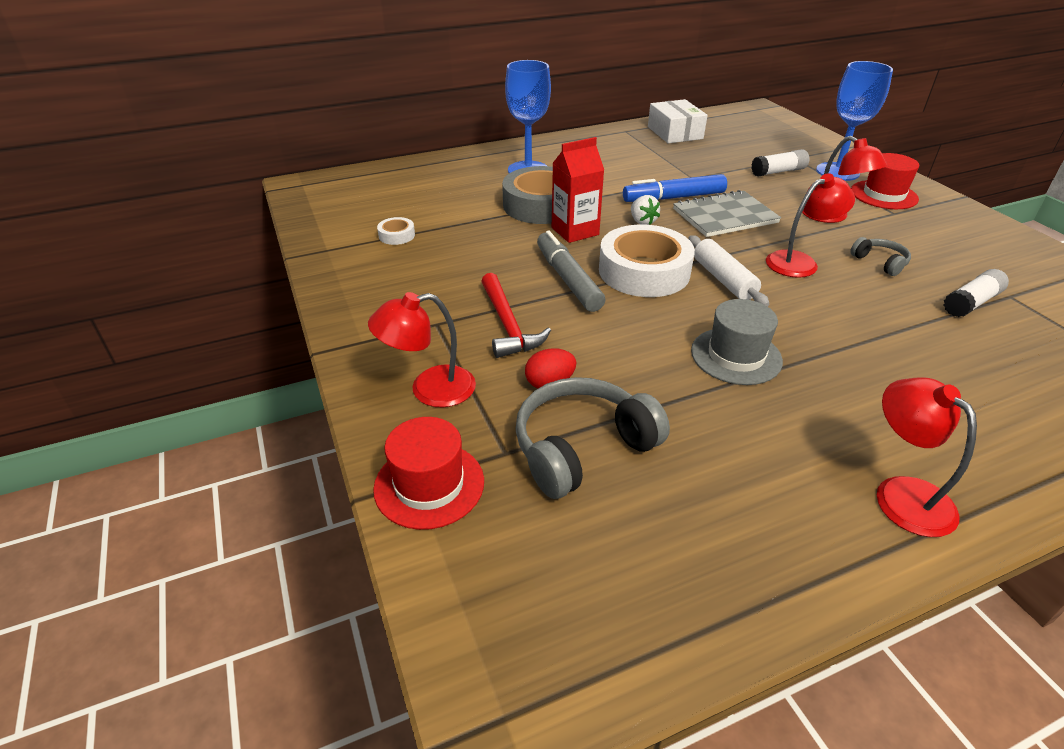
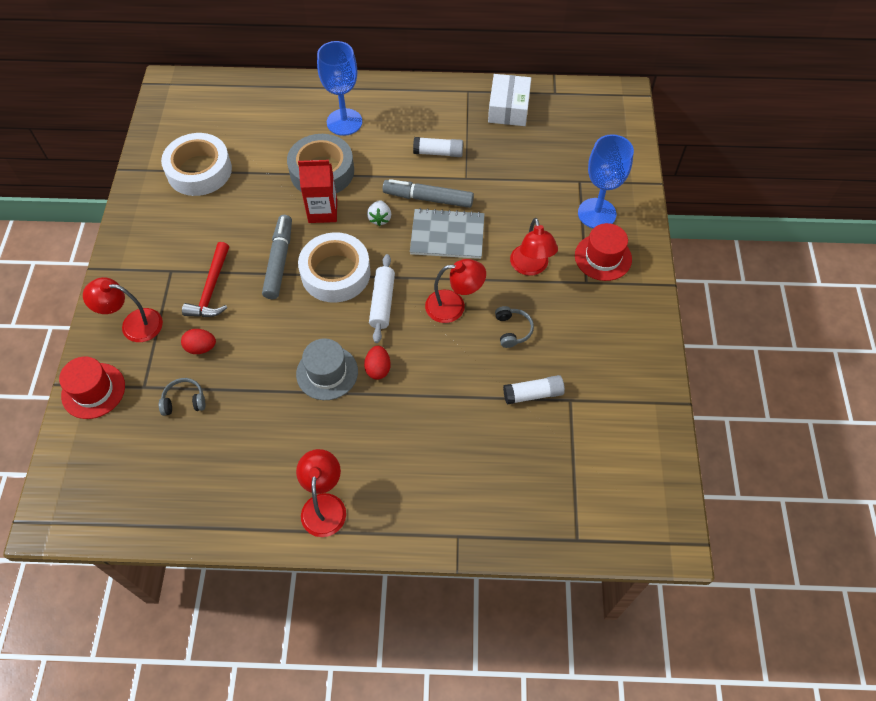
camera: 25 degrees right, 20 degrees up
white tape [377,217,415,245] -> white tape [161,133,232,196], size x2.33
grey headphones [515,377,670,499] -> grey headphones [159,378,206,416], size x0.52
blue marker [623,174,727,202] -> grey marker [383,179,474,208]
white glue stick [751,149,809,176] -> white glue stick moved to [413,137,463,157]
none -> red egg [364,346,391,380]

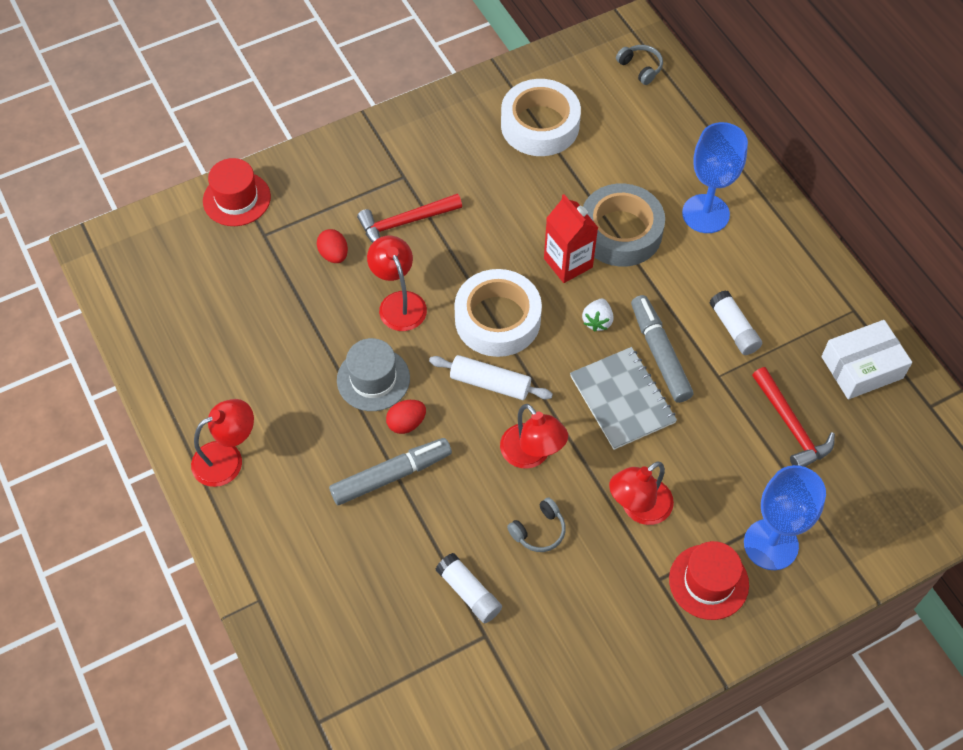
camera: 60 degrees right, 0 degrees up
red lamp [83,277,163,342] -> red lamp moved to [367,236,427,331]
grey headphones [159,378,206,416] -> grey headphones moved to [616,45,663,85]
grey marker [262,215,292,299] -> grey marker moved to [329,438,452,505]
white strawberry [367,200,391,226] -> white strawberry turned 45 degrees counterclockwise [582,299,613,332]
white rolling pin [369,254,395,343] -> white rolling pin turned 45 degrees clockwise [429,355,553,400]
none -> red hammer [752,367,835,467]

